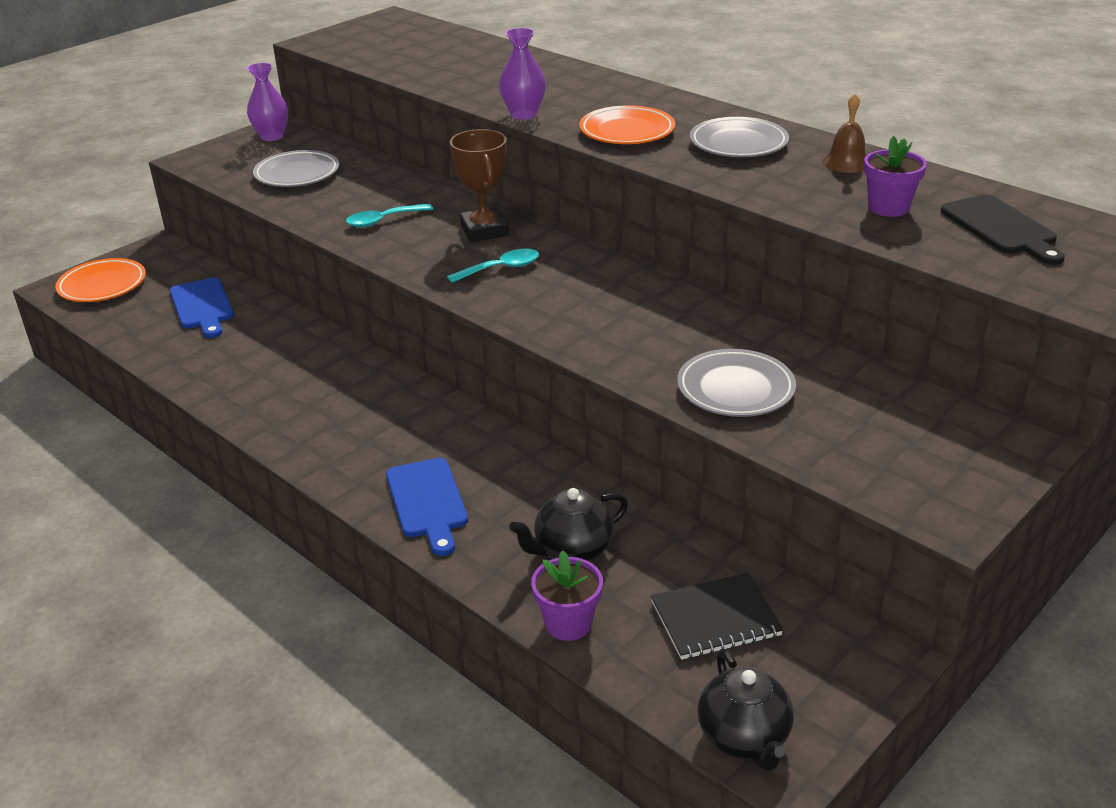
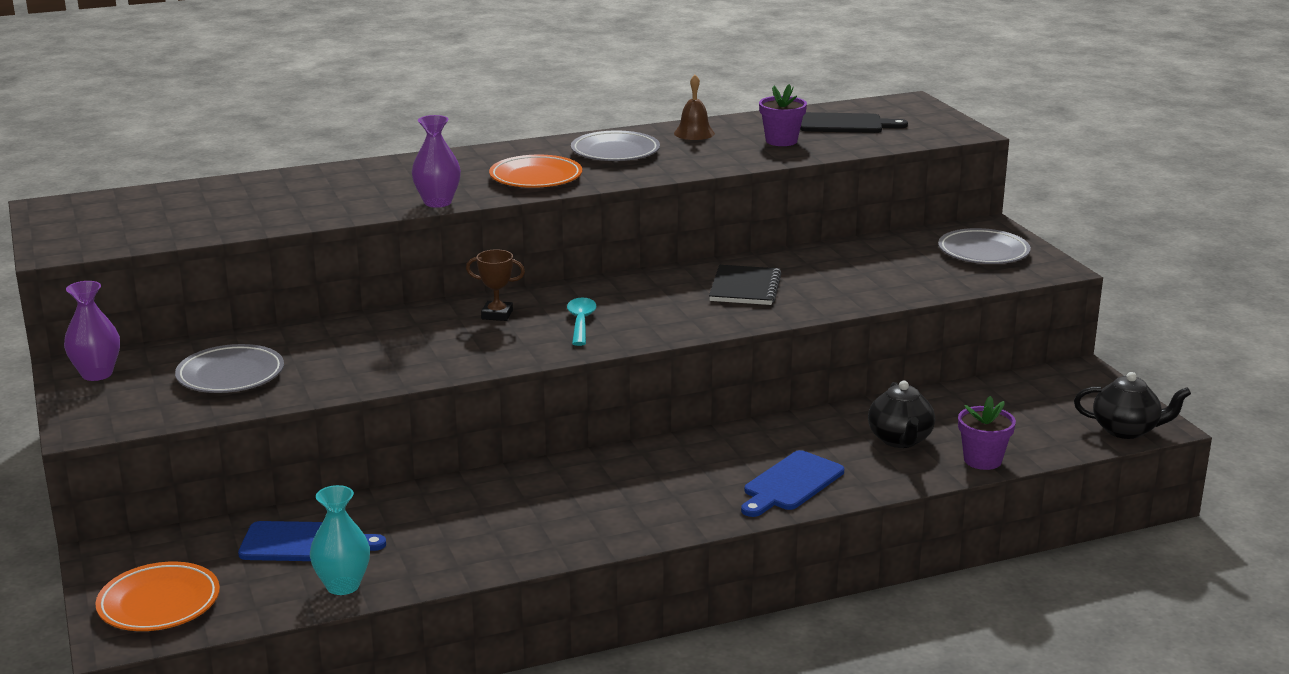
camera: 65 degrees left, 10 degrees down
turquoise spoon [346,204,433,227] -> none
blue cutting board [386,458,468,556] -> blue cutting board turned 120 degrees clockwise [741,450,844,517]
brown trophy [450,129,508,242] -> brown trophy [466,249,525,321], size x0.63
black notebook [651,573,783,660] -> black notebook moved to [709,265,782,305]
grey plate [677,349,796,417] -> grey plate moved to [938,228,1031,264]
none -> turquoise vase [310,485,370,595]

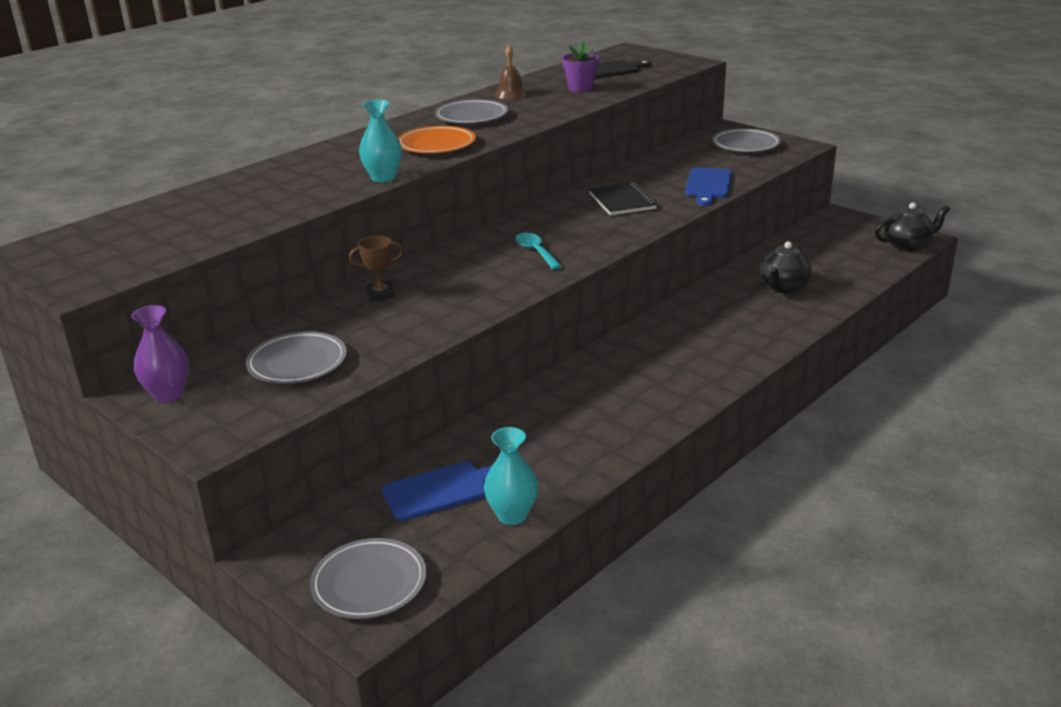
camera: 25 degrees left, 5 degrees up
orange plate [95,562,220,631] -> grey plate [310,538,427,619]
purple vase [412,115,461,208] -> turquoise vase [359,100,402,182]
brown trophy [466,249,525,321] -> brown trophy moved to [349,236,403,302]
blue cutting board [741,450,844,517] -> blue cutting board moved to [685,168,732,206]
black teapot [868,381,935,448] -> black teapot turned 60 degrees clockwise [760,241,812,293]
purple flower pot [958,396,1016,470] -> none

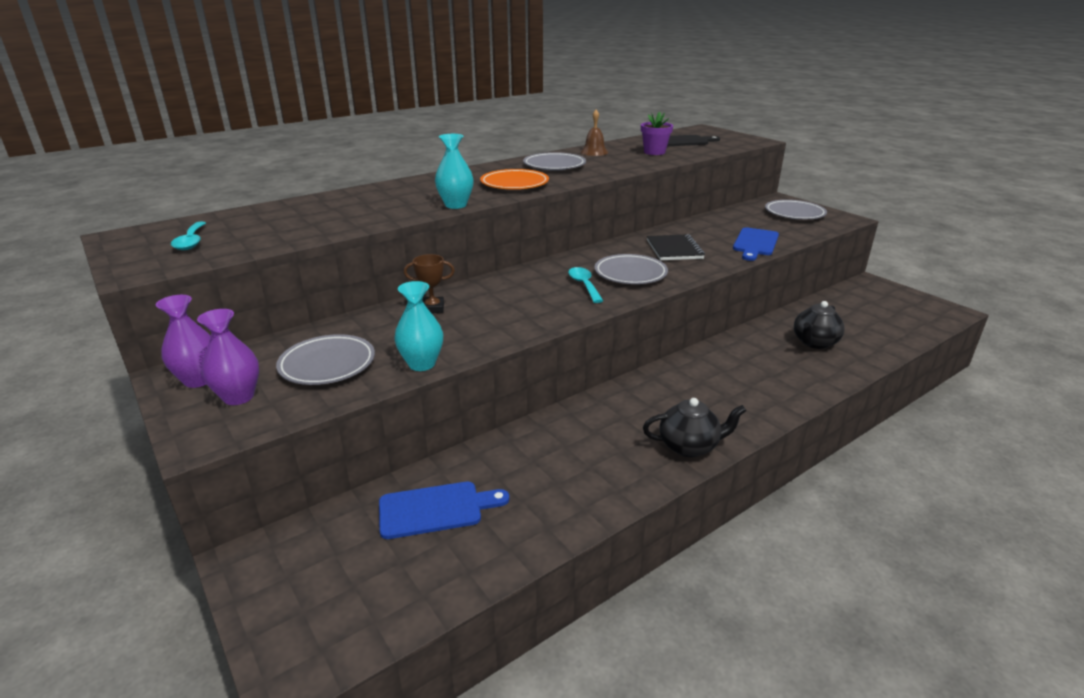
camera: 10 degrees right, 0 degrees up
grey plate [310,538,427,619] -> grey plate moved to [595,254,668,284]
turquoise vase [484,427,538,525] -> turquoise vase moved to [394,281,443,371]
black teapot [875,202,950,251] -> black teapot moved to [643,398,746,457]
none -> turquoise spoon [171,221,206,250]
none -> purple vase [197,309,259,405]

